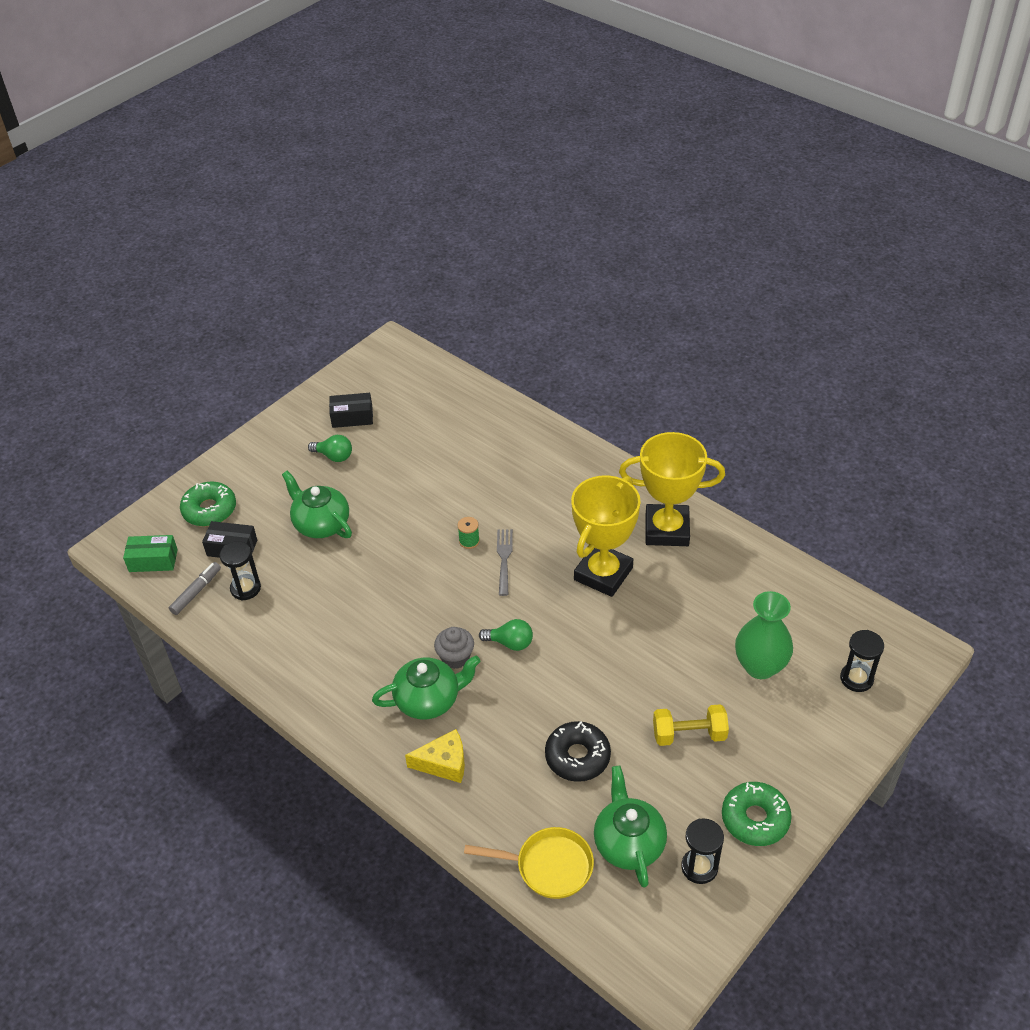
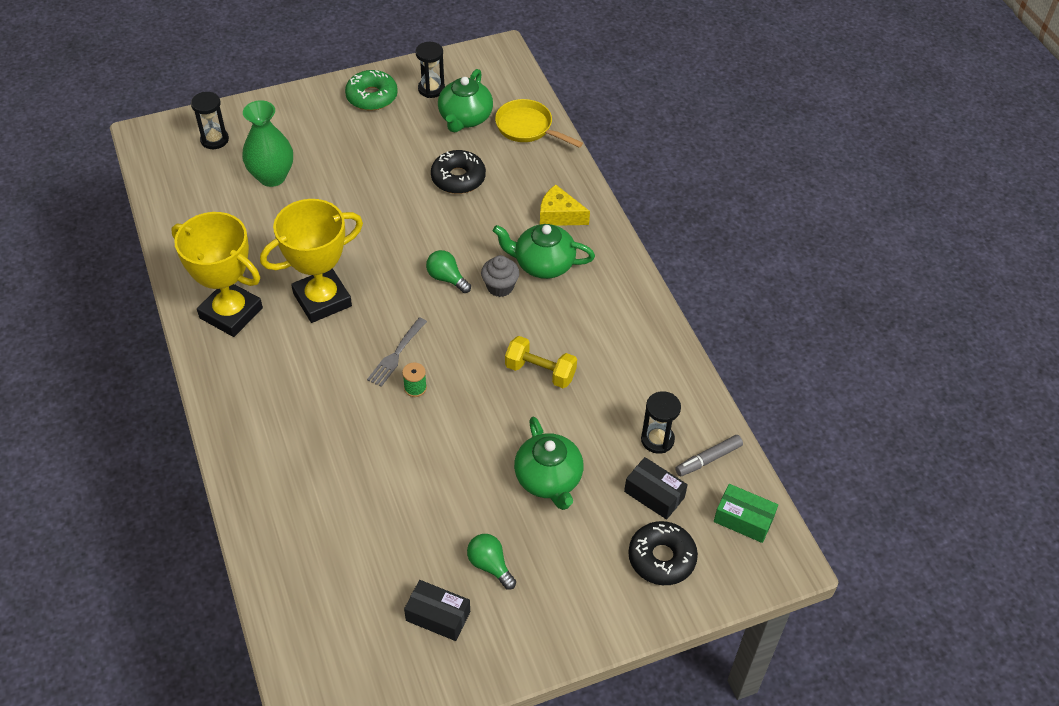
camera: 155 degrees left, 5 degrees up
green donut [180,482,236,527] -> black donut [628,521,698,585]
yellow dumbbell [653,704,729,746] -> yellow dumbbell moved to [505,336,577,388]

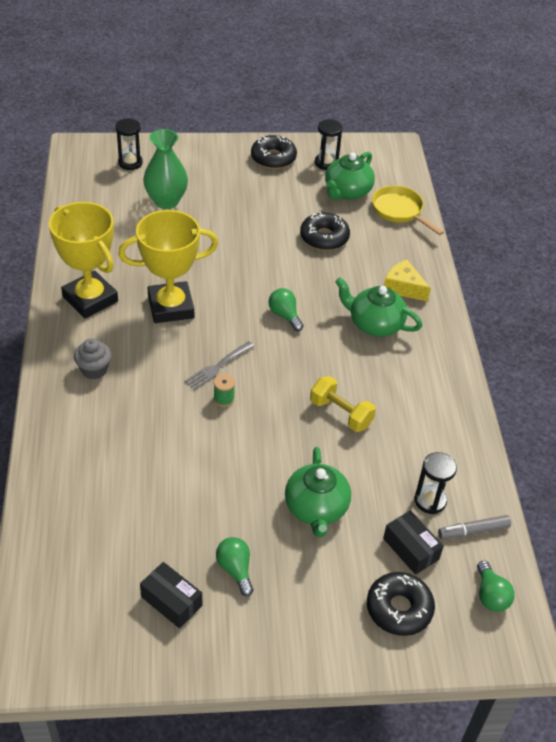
camera: 15 degrees right, 5 degrees down
green donut [345,70,398,111] -> black donut [251,135,297,169]
grey cupcake [481,255,519,297] -> grey cupcake moved to [74,338,111,379]
green box [714,484,778,543] -> green light bulb [477,561,515,612]

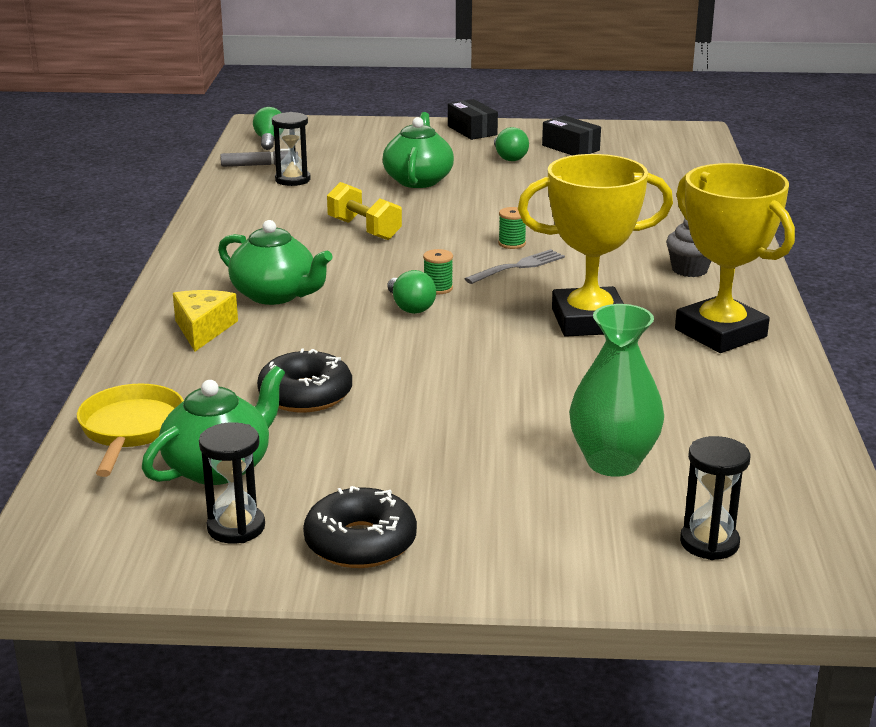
camera: 170 degrees left, 20 degrees down
black donut [367,572,435,636] -> none
yellow pan [372,185,444,235] -> yellow pan turned 150 degrees counterclockwise [77,384,184,477]
black box [383,510,444,575] -> black box moved to [448,99,498,140]
yellow cheese [384,260,431,302] -> yellow cheese turned 135 degrees counterclockwise [173,290,238,352]
none -> green spool [423,249,453,294]

